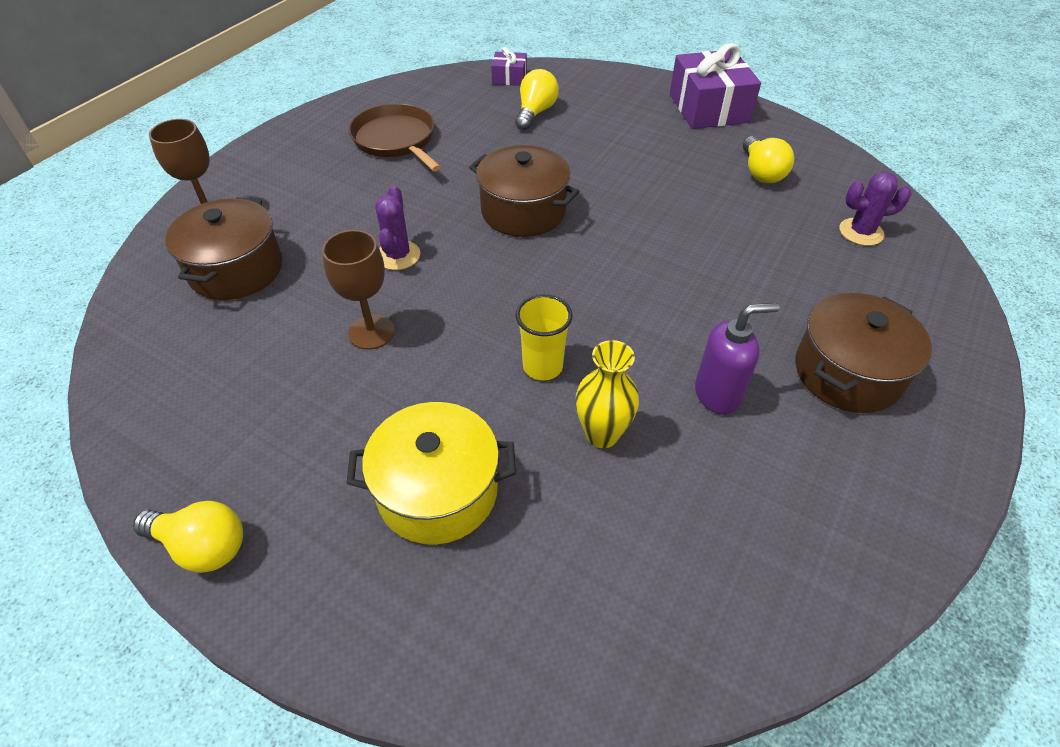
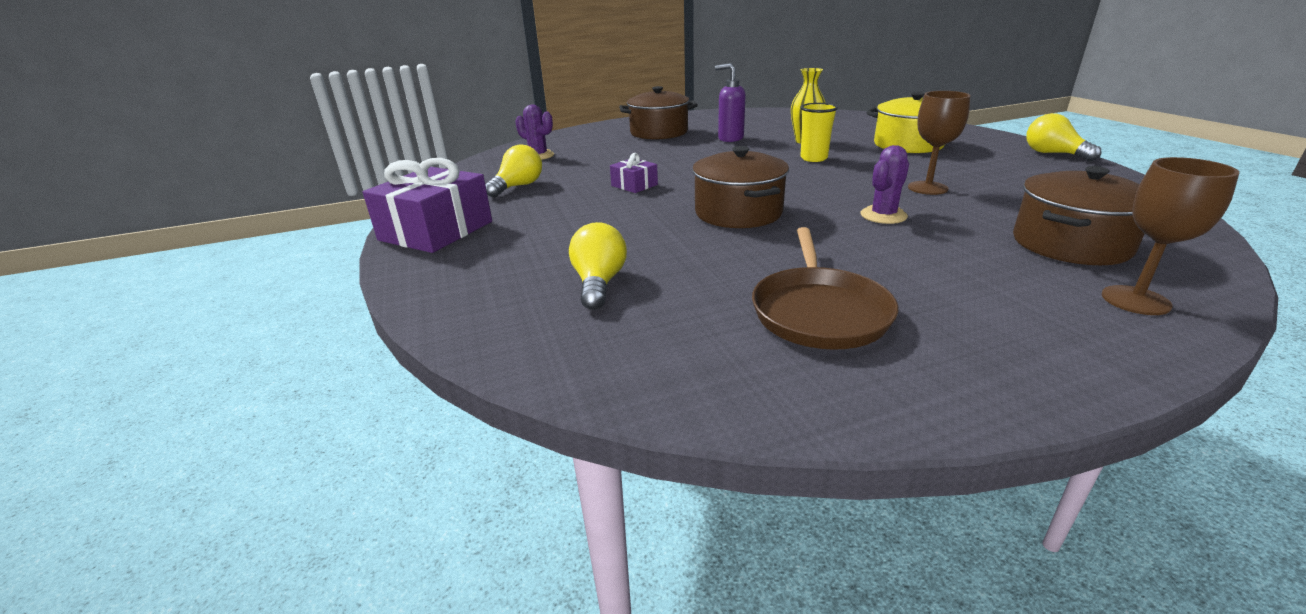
camera: 140 degrees left, 20 degrees down
purple gift [491,47,527,86] -> purple gift moved to [610,153,658,193]
yellow light bulb [515,69,559,130] -> yellow light bulb turned 120 degrees clockwise [569,222,627,310]

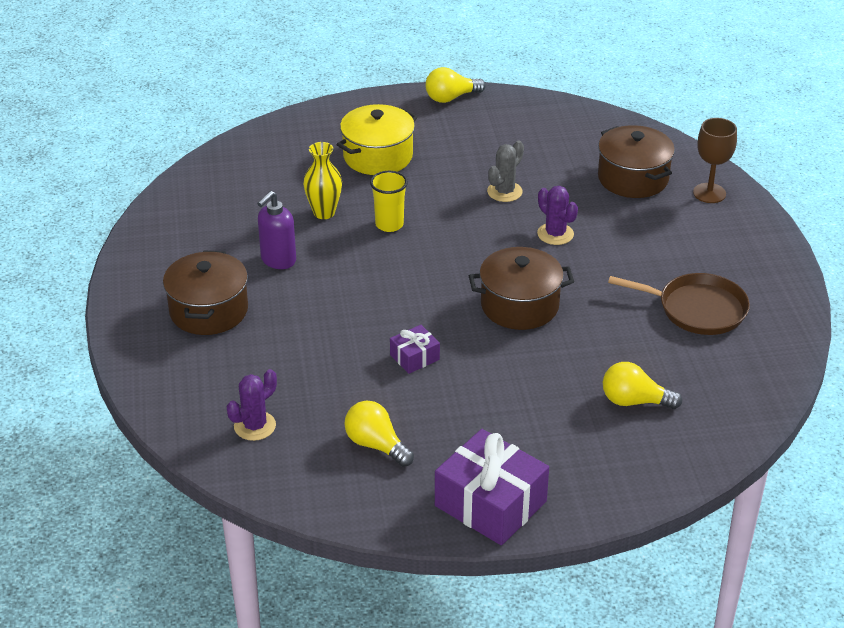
camera: 80 degrees left, 10 degrees up
brown goblet [908,91,971,195] -> grey cactus [487,140,524,202]

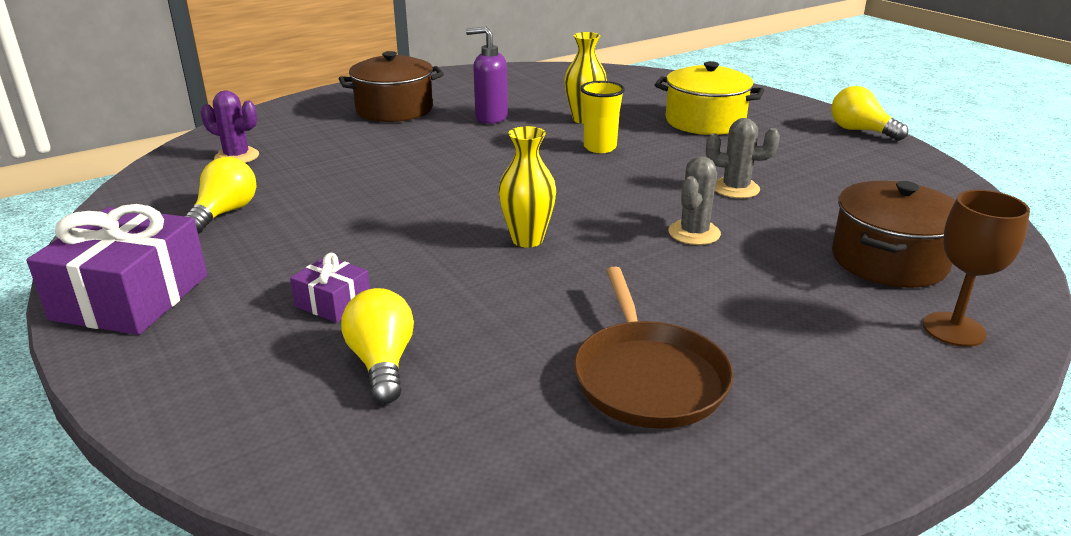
camera: 65 degrees right, 10 degrees down
purple gift [390,325,440,374] -> purple gift moved to [290,253,370,323]
brown pot [469,247,574,330] -> yellow vase [498,126,556,247]
purple cactus [537,186,578,245] -> grey cactus [668,156,721,245]

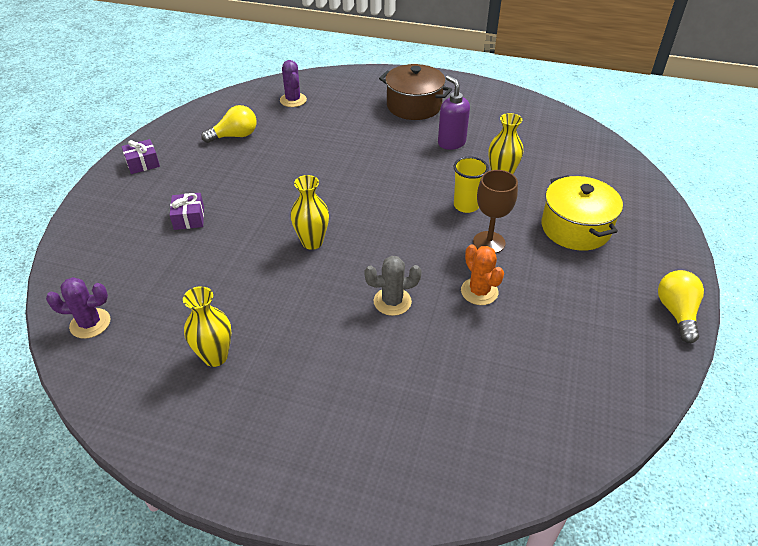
camera: 50 degrees right, 15 degrees up
purple gift [26,204,207,335] -> purple gift [121,139,160,174], size x0.49
yellow light bulb [341,288,414,404] -> none
brown pan [574,267,733,429] -> yellow vase [183,286,231,367]
grey cactus [706,118,780,198] -> orange cactus [461,244,504,305]
brown pot [832,181,955,288] -> none
brown goblet [923,190,1030,347] -> brown goblet moved to [473,170,518,253]
none -> purple cactus [46,277,110,339]

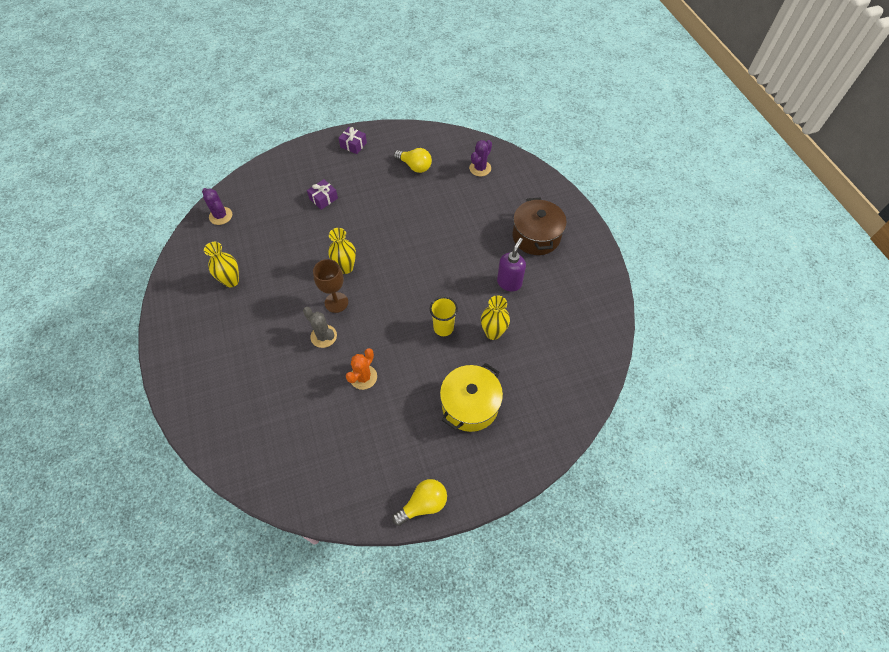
camera: 55 degrees right, 15 degrees up
brown goblet [473,170,518,253] -> brown goblet moved to [313,259,348,313]

